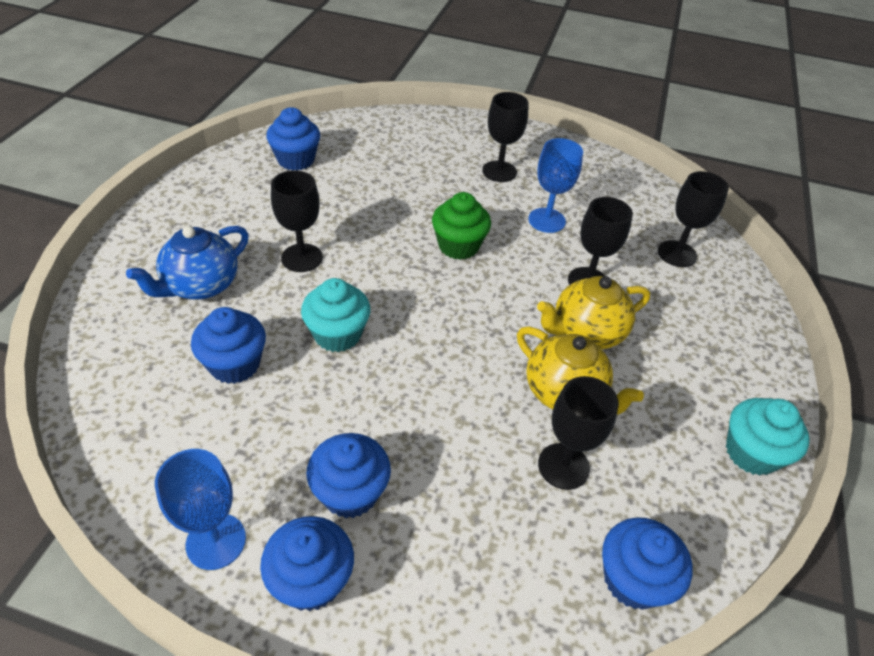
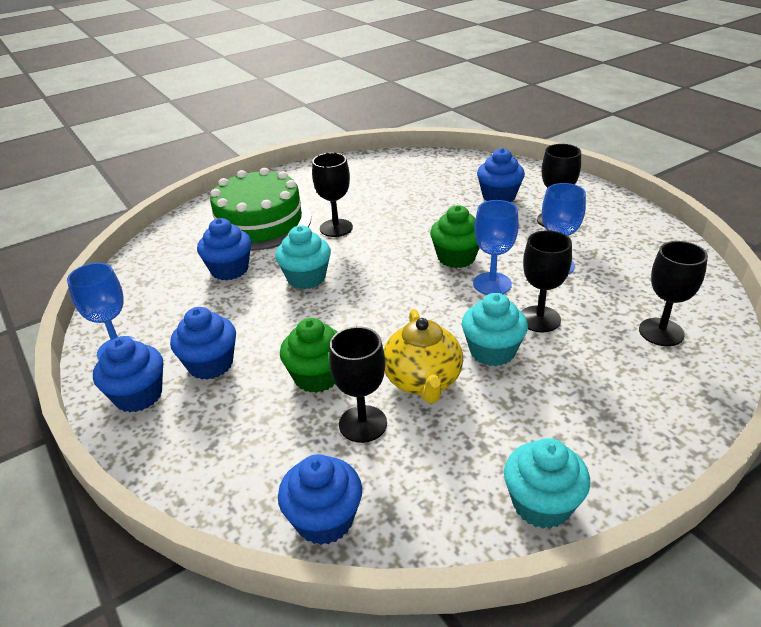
camera: 45 degrees right, 10 degrees down
blue teapot [126,226,249,299] -> green cake [207,168,311,251]
blue cupcake [266,107,320,171] -> blue cupcake moved to [477,148,525,202]
yellow teapot [537,276,650,349] -> turquoise cupcake [462,293,528,366]
none -> green cupcake [280,318,338,393]
none -> blue goblet [473,200,519,295]

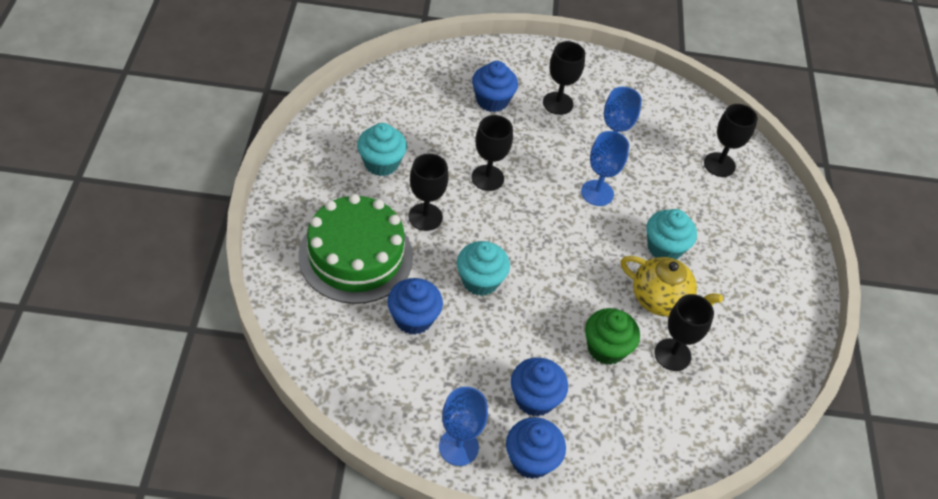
camera: 60 degrees left, 15 degrees up
blue cupcake [278,454,362,545] -> none
green cupcake [430,205,479,268] -> none
turquoise cupcake [504,438,590,529] -> turquoise cupcake moved to [357,123,407,176]
black goblet [521,230,572,333] -> black goblet moved to [471,115,513,191]

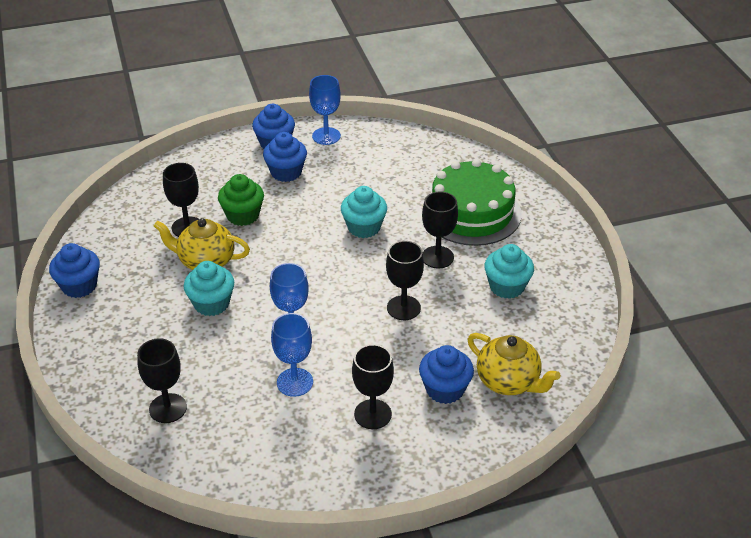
camera: 165 degrees right, 10 degrees down
blue cupcake [387,278,443,335] -> blue cupcake moved to [49,243,100,298]
none -> yellow teapot [468,333,561,395]

